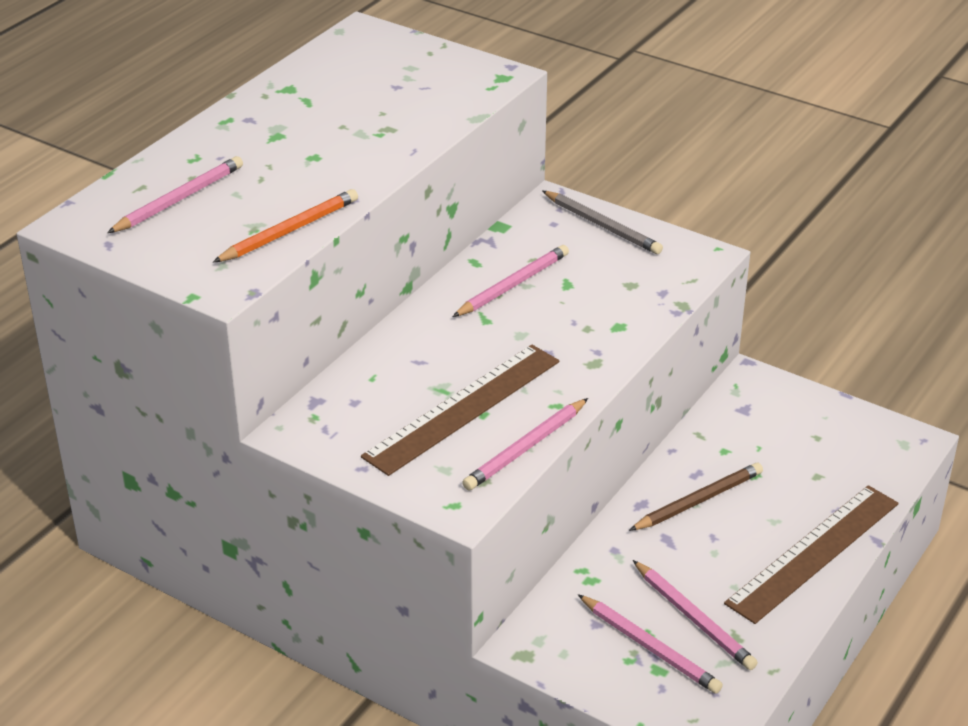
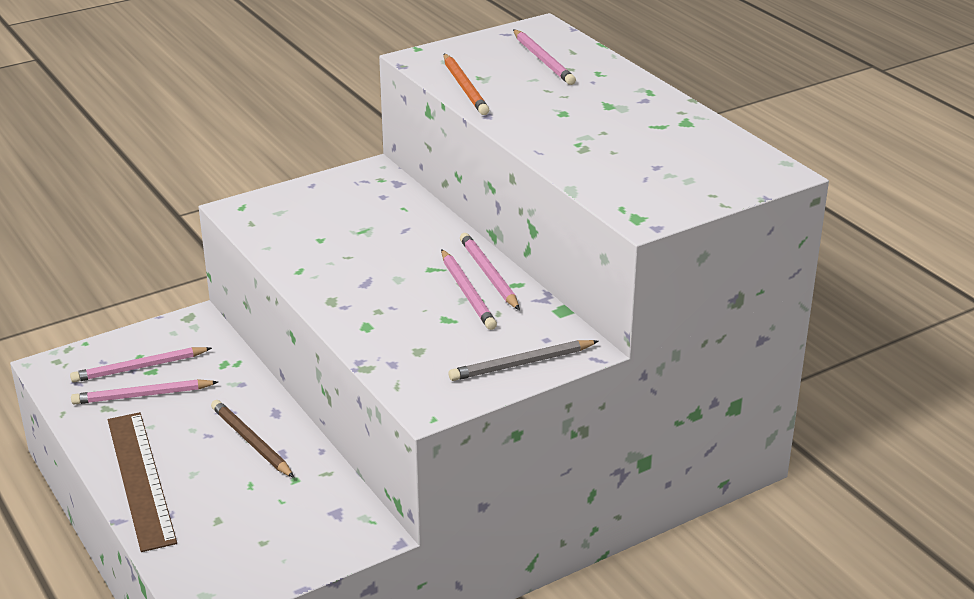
camera: 115 degrees right, 5 degrees down
brown ruler [361,345,560,476] -> none
pink pencil [462,398,588,490] -> pink pencil moved to [460,233,520,310]
brown pencil [629,463,763,531] -> brown pencil turned 150 degrees clockwise [211,400,294,478]

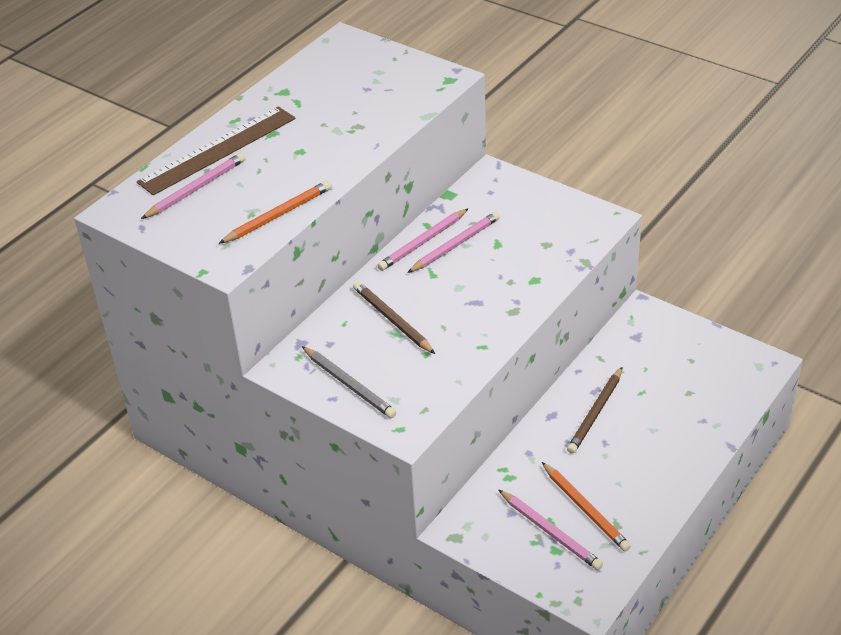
camera: 110 degrees left, 10 degrees up
pink pencil [71,379,218,405] -> orange pencil [542,462,631,552]
brown ruler [108,412,177,552] -> brown ruler moved to [137,106,296,195]
grey pencil [449,340,599,381] -> grey pencil moved to [302,346,396,418]
none -> brown pencil [353,281,435,354]

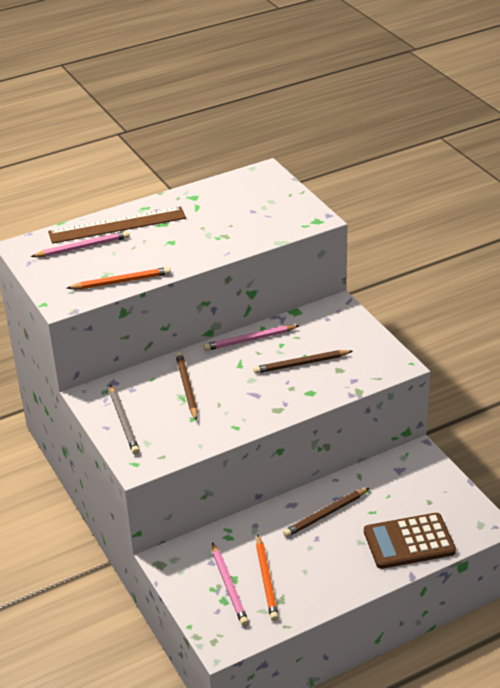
camera: 25 degrees right, 5 degrees down
pink pencil [407,212,500,273] -> none
none -> brown pencil [253,350,353,374]
none -> brown calculator [364,513,456,569]

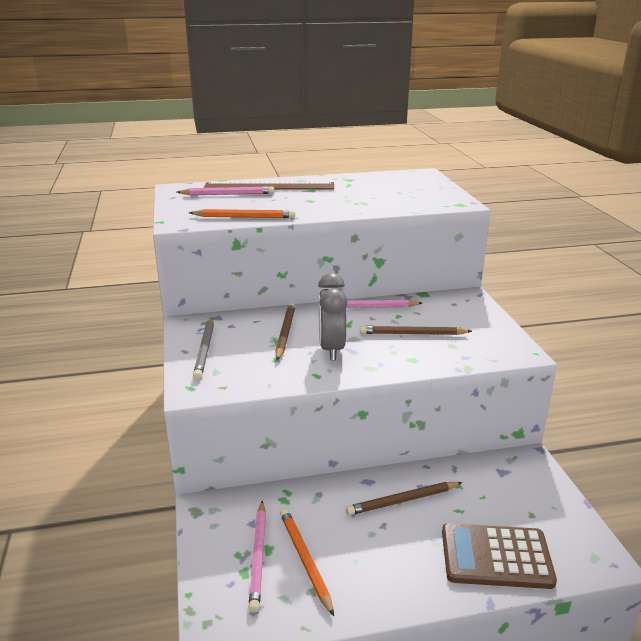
camera: 15 degrees right, 10 degrees down
orange pencil [256,535,279,621] -> orange pencil turned 150 degrees clockwise [280,509,334,616]
none -> grey clock [318,273,347,360]

